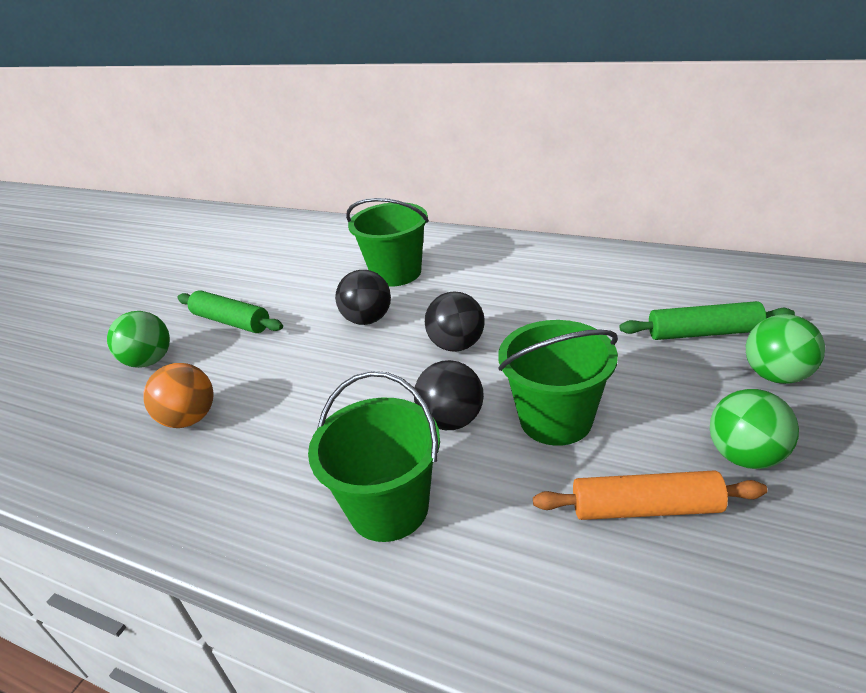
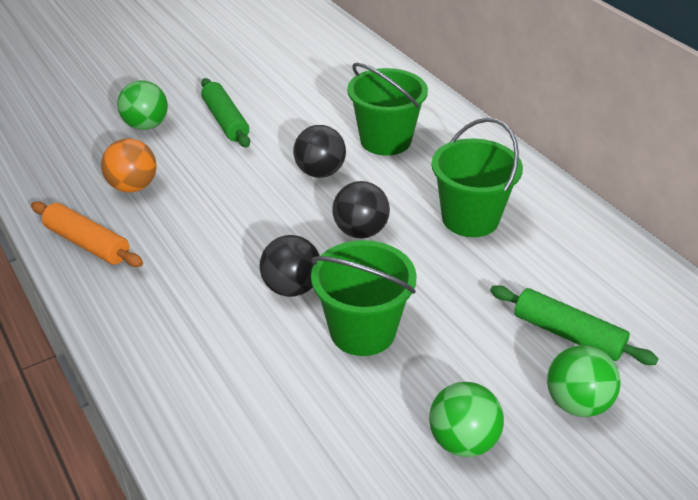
camera: 30 degrees right, 5 degrees up
green bucket [308,371,440,542] -> green bucket moved to [431,118,523,237]
orange rolling pin [533,470,767,520] -> orange rolling pin moved to [31,201,143,267]

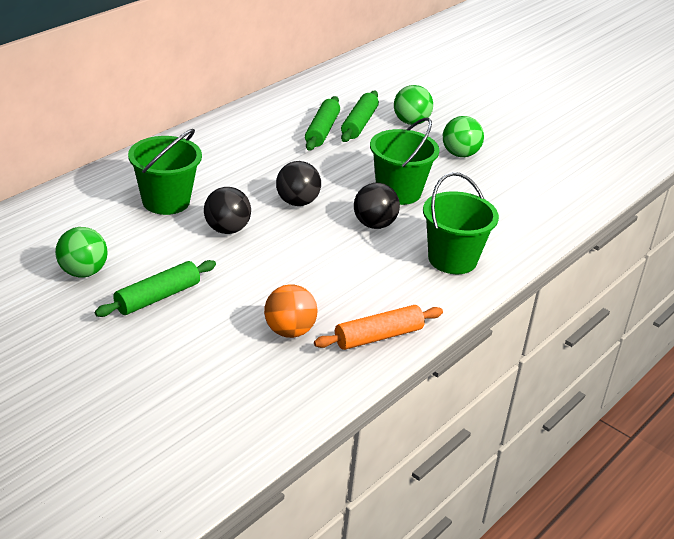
camera: 110 degrees left, 5 degrees down
orange rolling pin [31,201,143,267] -> orange rolling pin turned 45 degrees clockwise [314,305,443,350]
green ball [117,81,168,130] -> green ball moved to [55,227,108,277]
green bucket [431,118,523,237] -> green bucket moved to [423,172,499,274]
none -> green rolling pin [305,96,340,151]

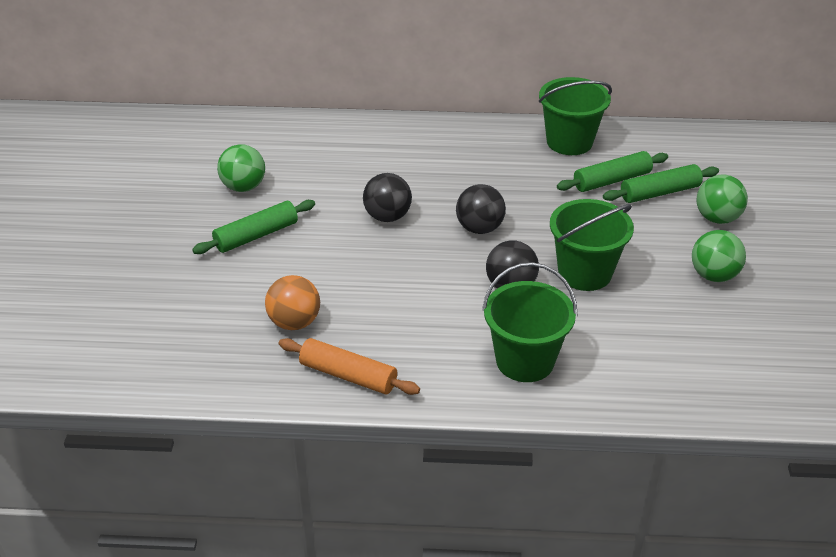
camera: 55 degrees right, 5 degrees up
green rolling pin [95,260,216,317] -> green rolling pin turned 45 degrees counterclockwise [192,200,315,254]
green bucket [128,129,202,215] -> green bucket moved to [539,77,612,155]

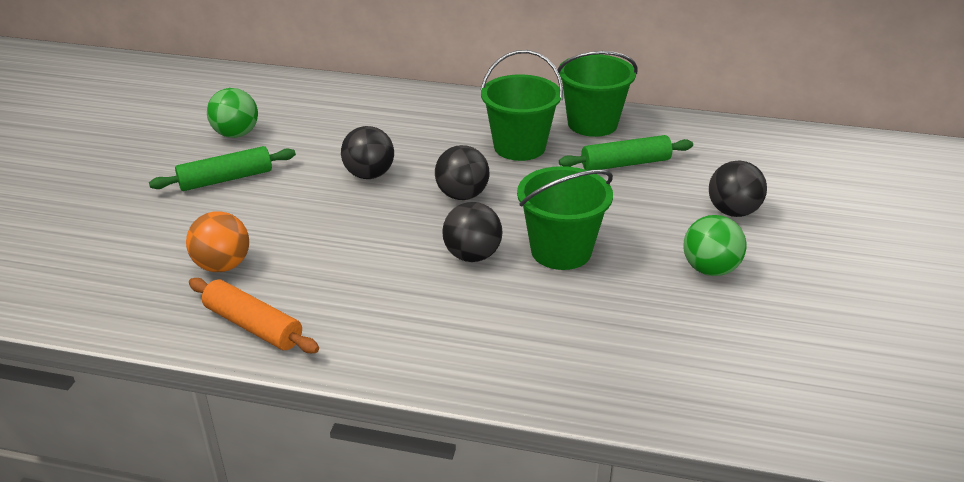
camera: 10 degrees right, 5 degrees down
green bucket [482,262,578,382] -> green bucket moved to [481,50,563,161]
green rolling pin [603,164,719,203] -> none
green ball [697,174,748,224] -> black ball [709,160,767,217]

